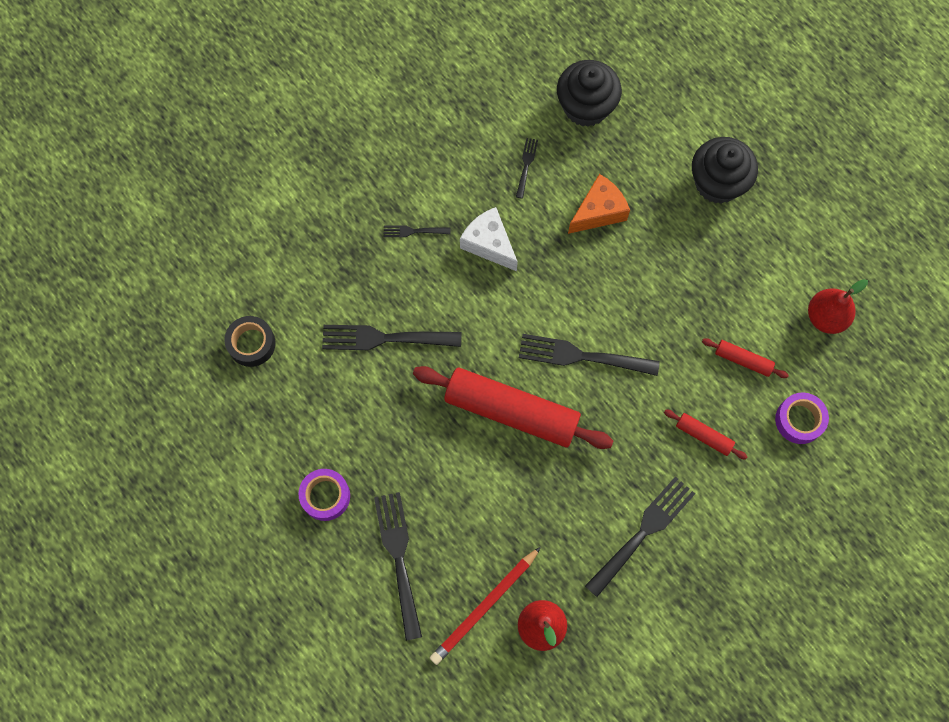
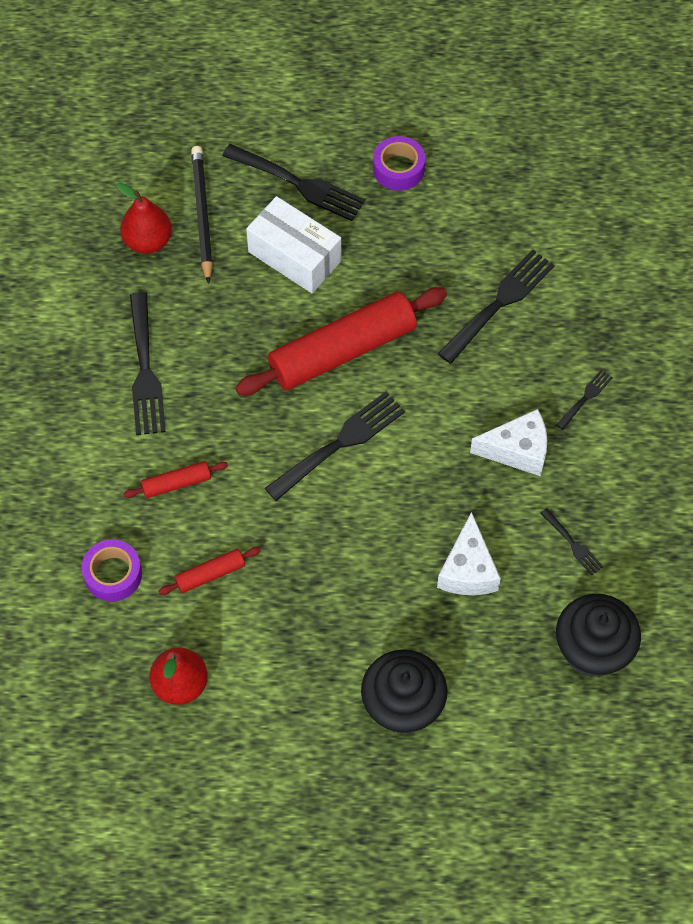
camera: 130 degrees right, 10 degrees down
black tape [225,316,276,367] -> none
red pencil [430,547,541,665] -> black pencil [191,146,213,284]
orange cheese [568,174,630,234] -> white cheese [437,512,501,595]
none -> white box [246,196,341,293]

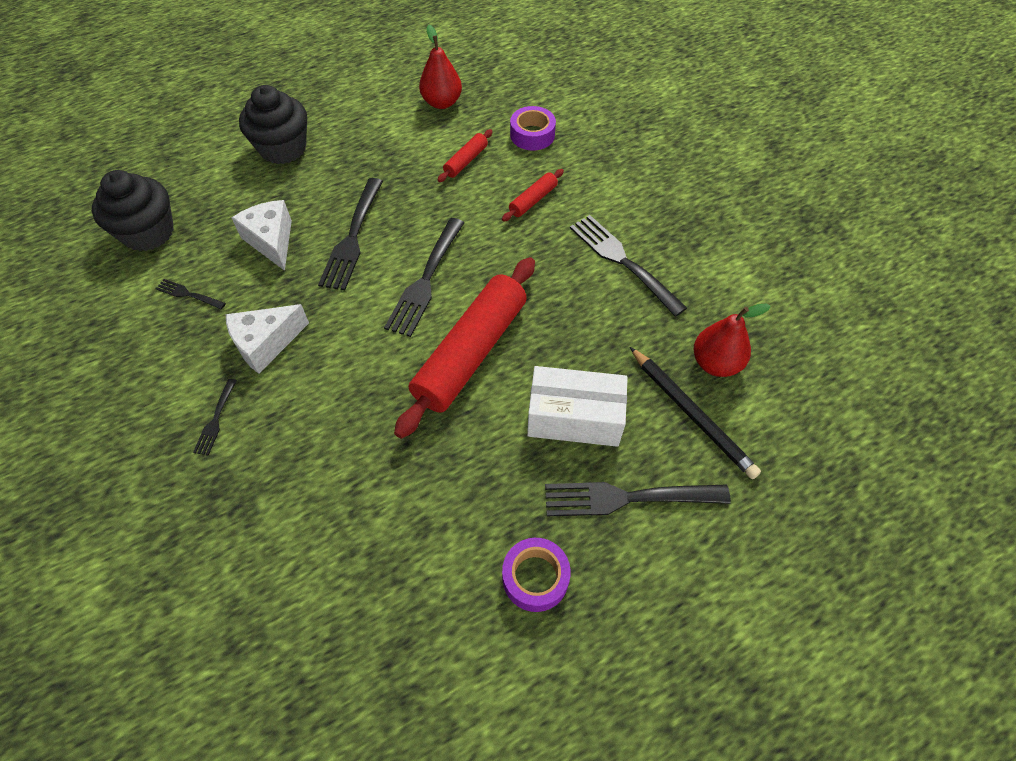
camera: 150 degrees right, 5 degrees down
black fork [438,250,555,364] -> black fork moved to [318,178,383,290]

